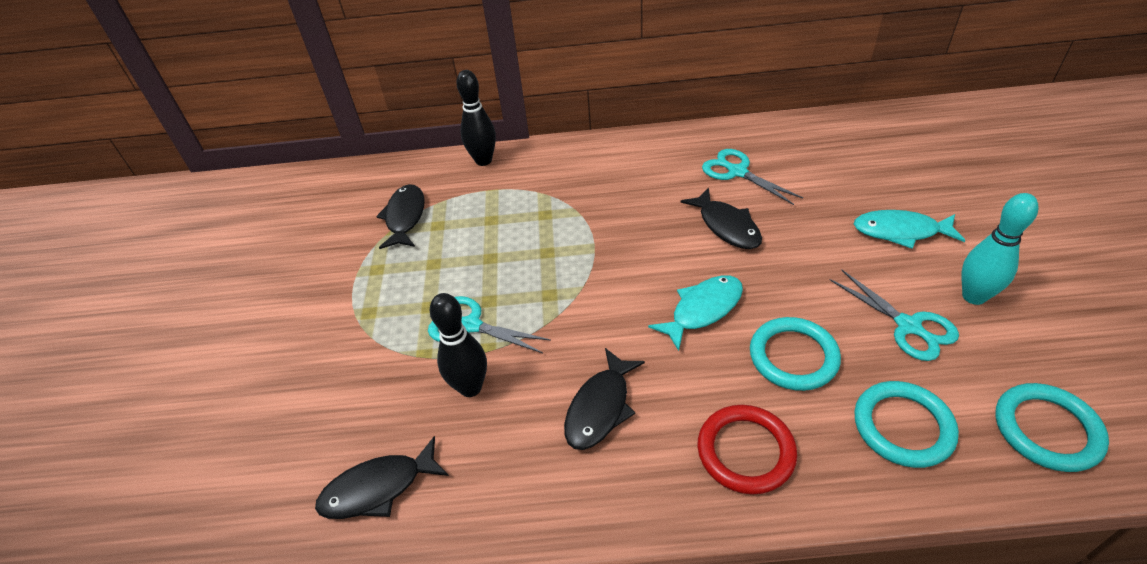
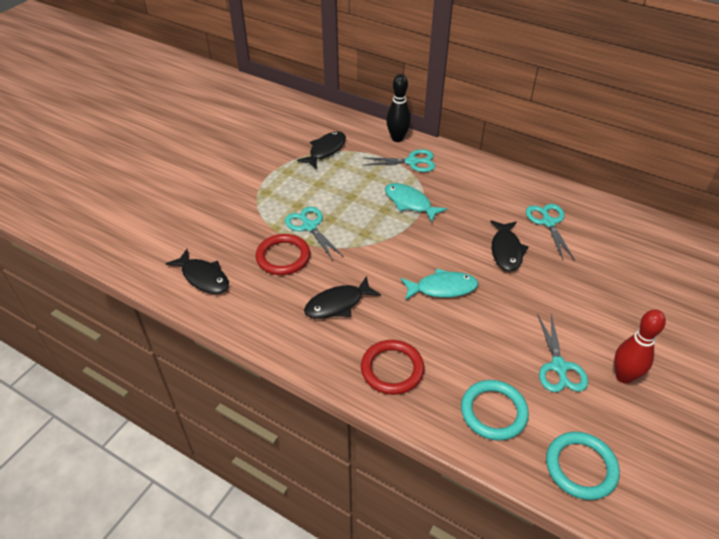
camera: 30 degrees right, 0 degrees up
black fish [315,436,449,519] -> black fish turned 150 degrees counterclockwise [165,249,229,294]
black bowling pin [430,293,487,397] -> red ring [256,234,310,275]
turquoise ring [750,317,841,391] -> none
turquoise fish [854,210,965,249] -> turquoise fish moved to [385,183,447,222]
turquoise bowling pin [961,193,1039,305] -> red bowling pin [614,309,666,384]
none -> turquoise scissors [363,149,436,172]

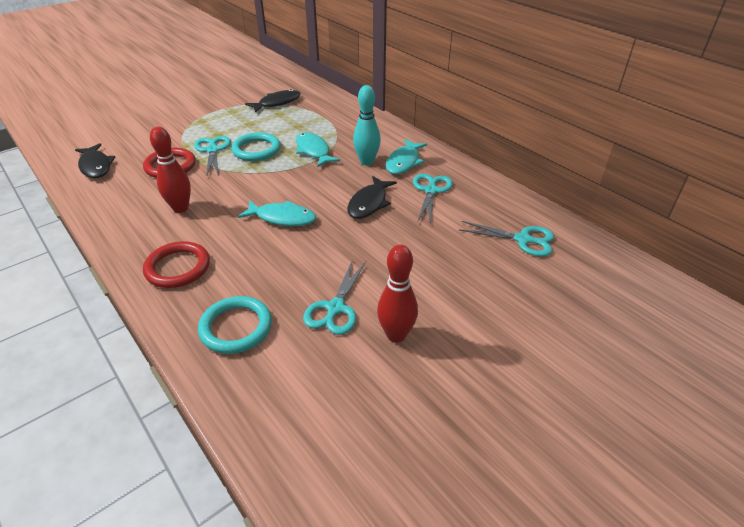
camera: 20 degrees right, 5 degrees down
black fish [304,276,381,319] -> red bowling pin [150,127,191,213]
turquoise scissors [363,149,436,172] -> turquoise scissors moved to [459,221,554,257]
black bowling pin [386,74,411,142] -> none
turquoise ring [546,432,620,500] -> turquoise ring moved to [231,132,281,161]
none -> turquoise bowling pin [353,85,381,165]
none -> turquoise fish [386,139,427,174]

